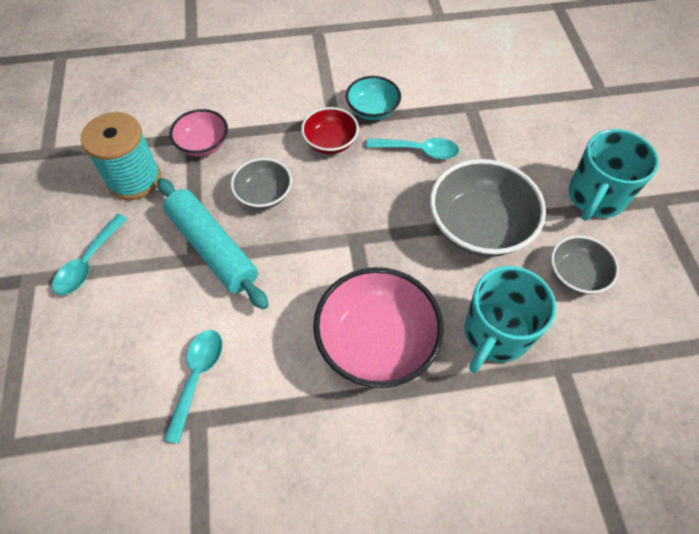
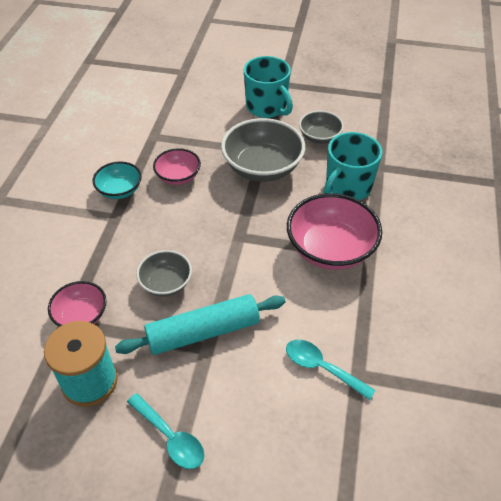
camera: 70 degrees left, 10 degrees down
red bowl [301,107,359,154] -> none
turquoise spoon [367,138,459,159] -> pink bowl [153,148,201,185]
turquoise mug [465,266,556,373] -> turquoise mug turned 75 degrees clockwise [323,132,382,200]

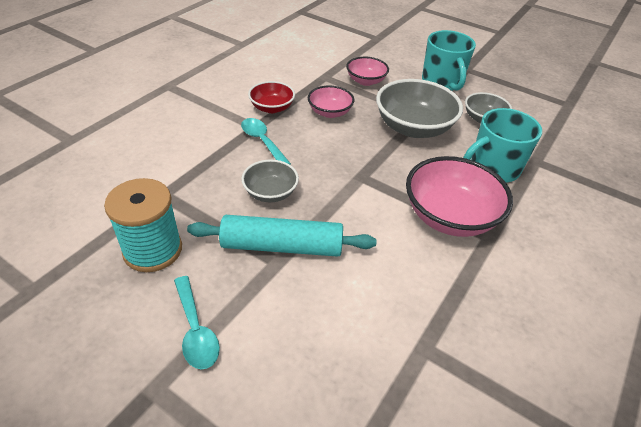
camera: 20 degrees right, 5 degrees down
pink bowl [48,281,107,327] -> pink bowl moved to [346,57,389,86]
turquoise bowl [92,161,142,199] -> red bowl [248,81,295,113]
turquoise spoon [286,340,376,400] -> turquoise spoon moved to [241,118,291,165]

